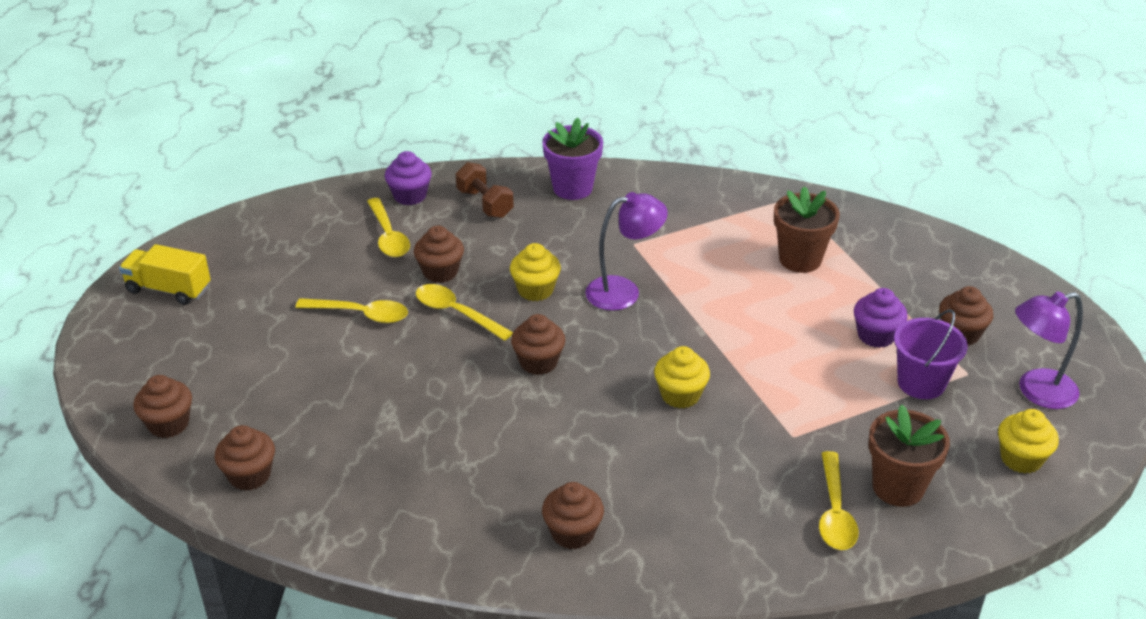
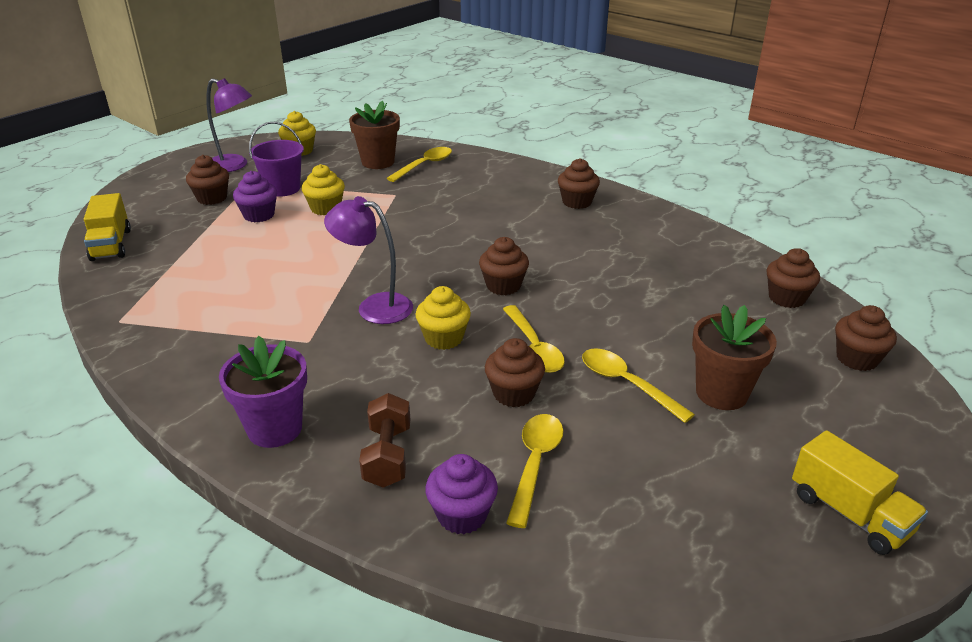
camera: 145 degrees left, 5 degrees down
yellow cupcake [654,346,710,409] -> yellow cupcake moved to [302,164,345,215]
brown flower pot [774,186,840,273] -> brown flower pot moved to [692,305,777,410]
none -> yellow truck [84,193,131,261]

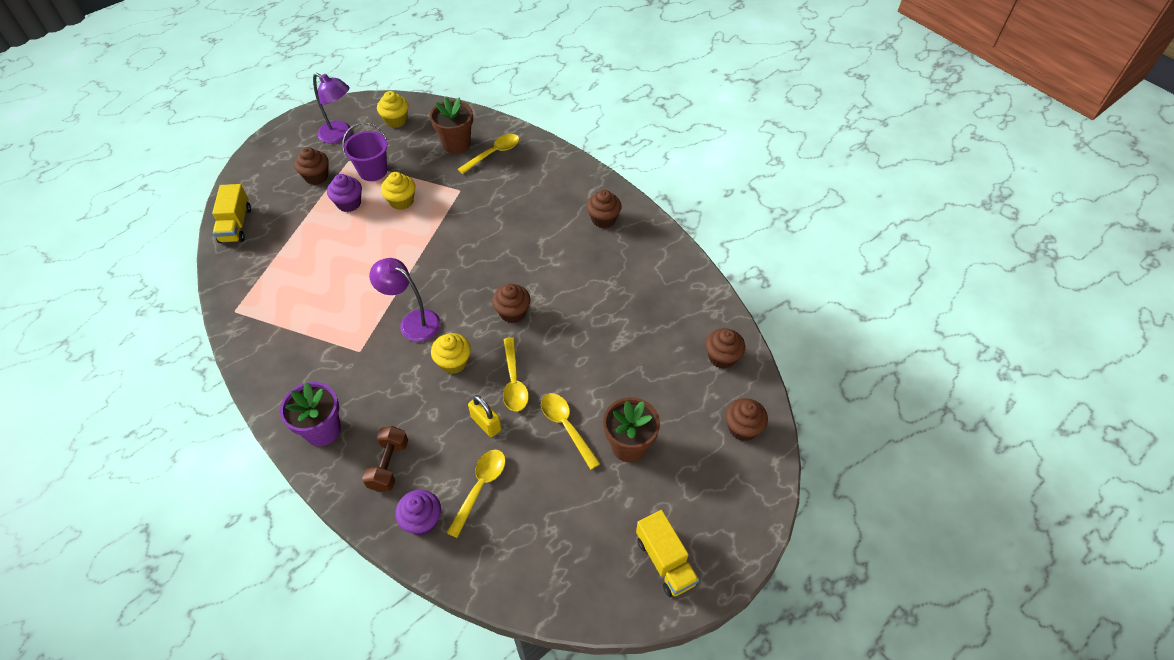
camera: 10 degrees right, 20 degrees up
brown cupcake [485,338,545,407] -> yellow padlock [468,395,502,437]

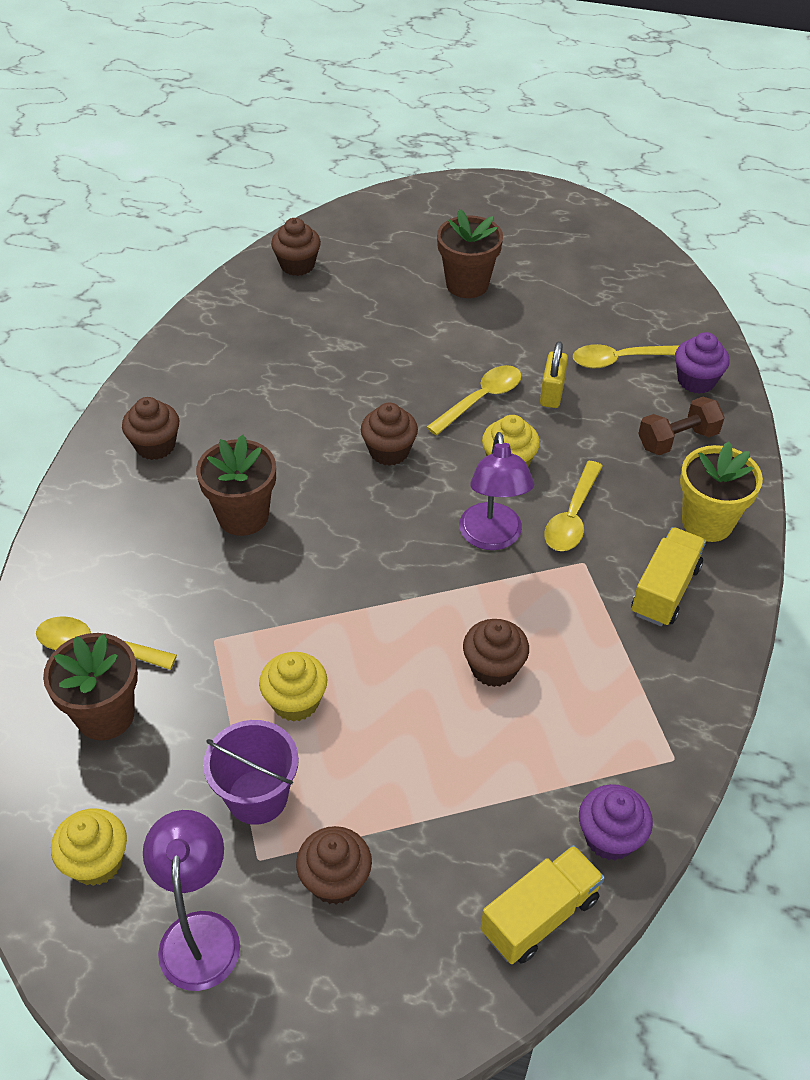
camera: 125 degrees left, 5 degrees down
purple flower pot [280,382,341,446] -> yellow flower pot [680,442,763,542]
purple cupcake [327,174,362,212] -> purple cupcake moved to [579,784,653,860]
yellow spoon [541,393,601,470] -> yellow spoon moved to [544,461,603,551]
yellow truck [636,510,699,597] -> yellow truck moved to [631,527,706,626]
brown cupcake [726,398,768,441] -> brown cupcake moved to [463,619,529,687]
none -> brown flower pot [196,435,276,536]

